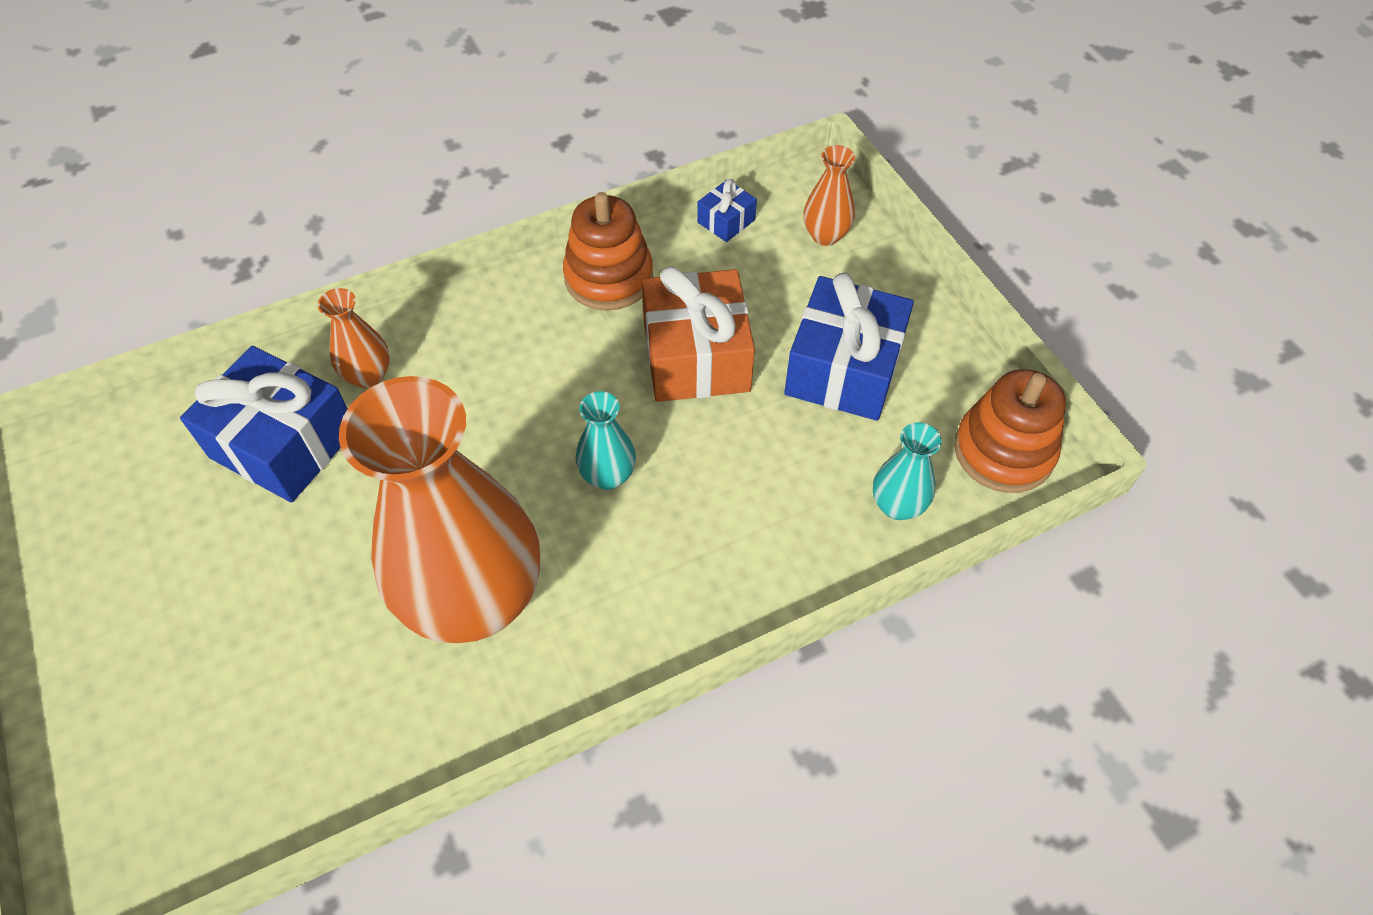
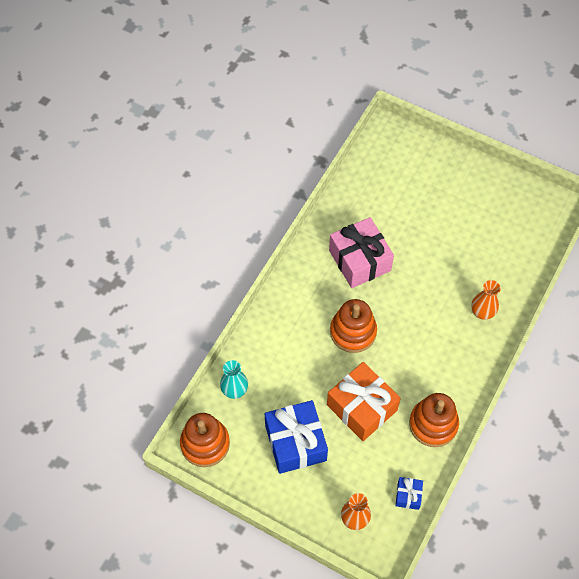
camera: 145 degrees right, 5 degrees up
blue gift [180,346,347,502] -> none
orange vase [339,376,540,643] -> pink gift [329,217,394,288]
turquoise vase [576,391,636,490] -> orange stacking toy [330,299,377,353]

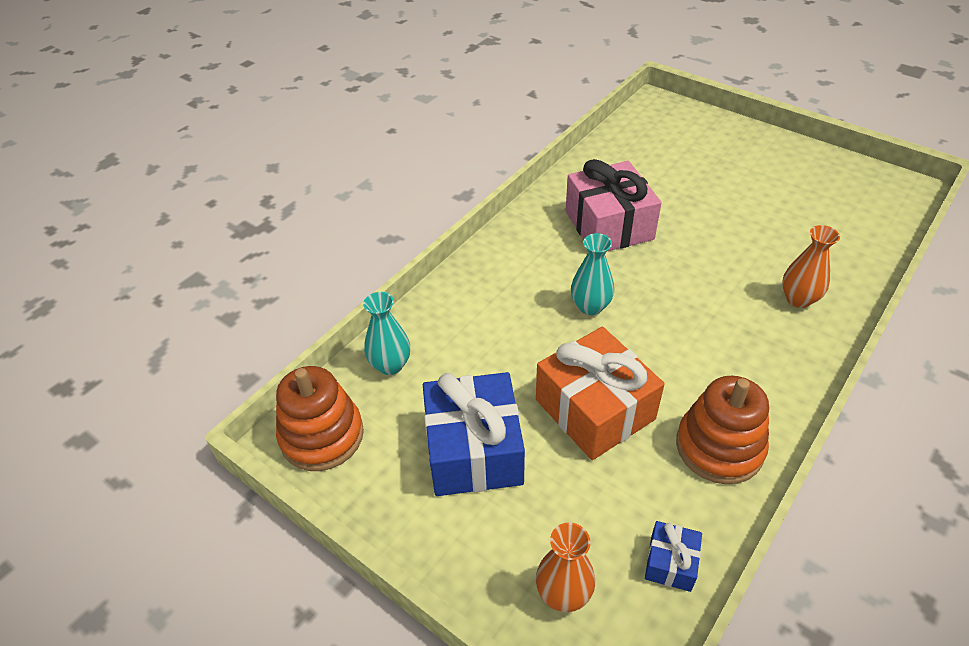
camera: 10 degrees right, 15 degrees down
orange stacking toy [330,299,377,353] -> turquoise vase [571,233,614,315]

